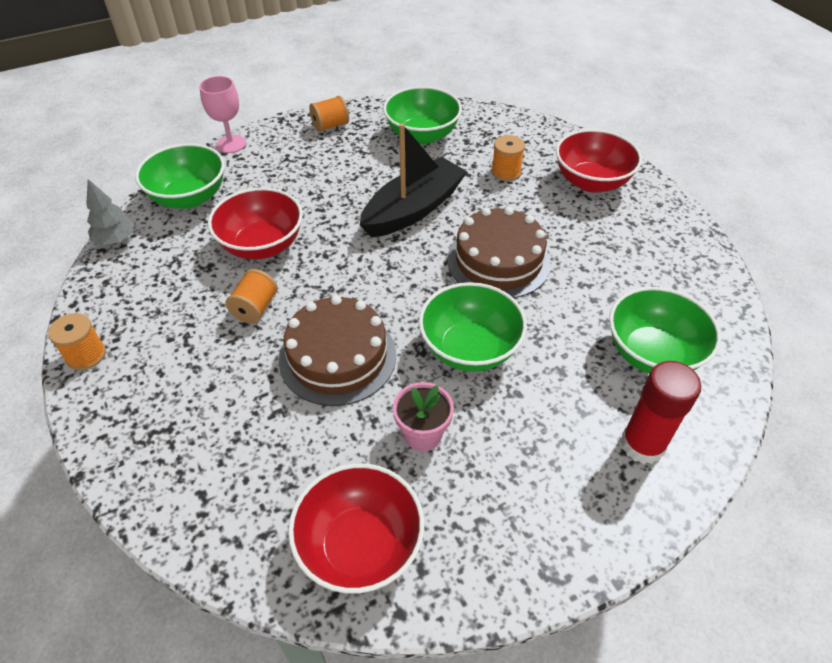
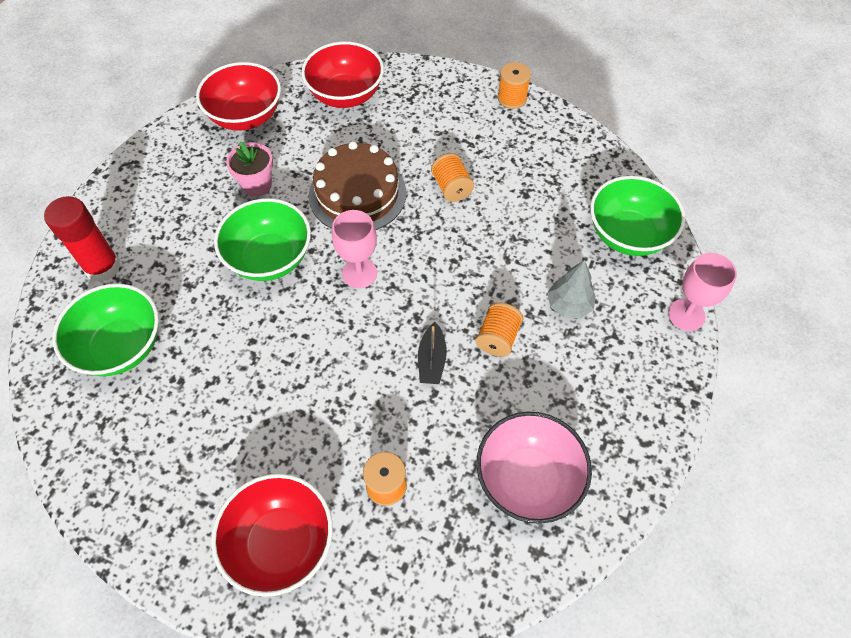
camera: 140 degrees right, 10 degrees up
grey tree [86,179,135,245] -> grey tree moved to [547,260,596,319]
red bowl [208,187,303,260] -> red bowl moved to [301,42,384,108]
orange spool [309,96,349,132] -> orange spool moved to [475,302,524,357]
black boat [360,123,468,238] -> black boat [418,322,447,384], size x0.45
green bowl [383,86,462,145] -> pink bowl [476,412,592,524]
brown cake [447,207,551,298] -> none
none -> pink goblet [332,210,377,288]

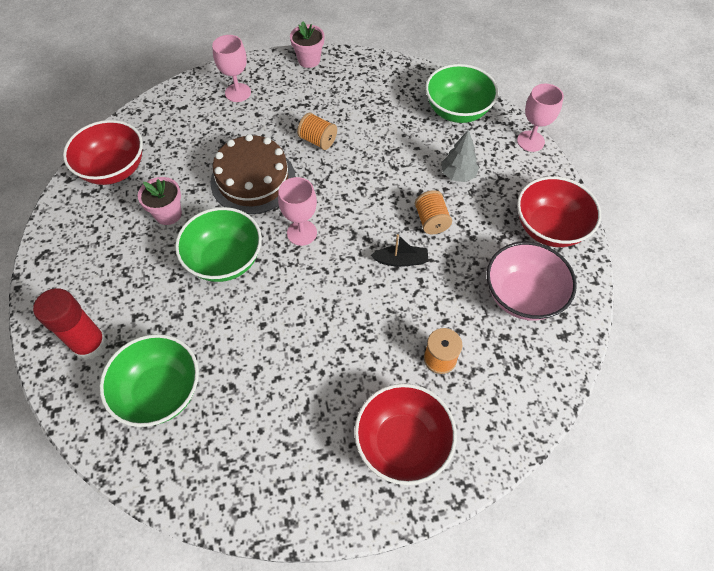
camera: 35 degrees left, 0 degrees up
red bowl [301,42,384,108] -> red bowl moved to [517,176,601,247]
black boat [418,322,447,384] -> black boat turned 60 degrees counterclockwise [371,234,429,267]
orange spool [498,62,531,109] -> pink flower pot [290,21,324,68]
none -> pink goblet [212,35,251,102]

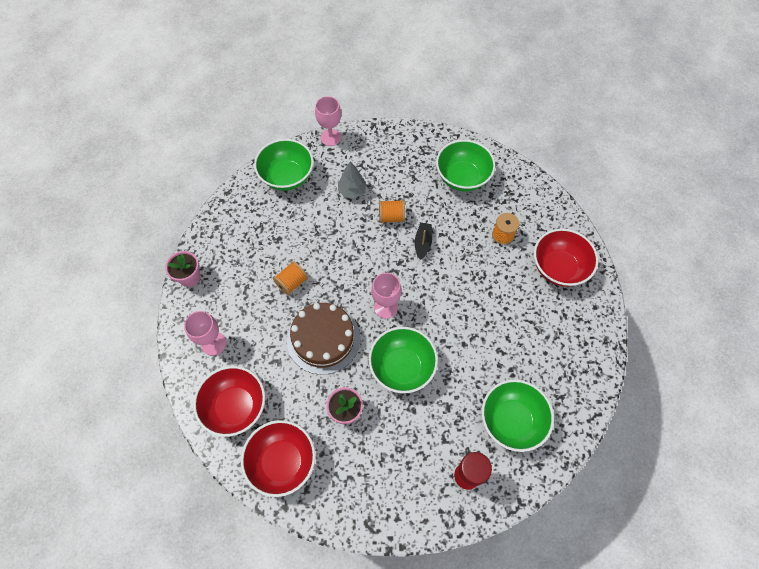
camera: 80 degrees left, 5 degrees up
pink bowl [487,242,577,321] -> green bowl [436,140,496,191]
red bowl [517,176,601,247] -> red bowl moved to [193,366,265,437]

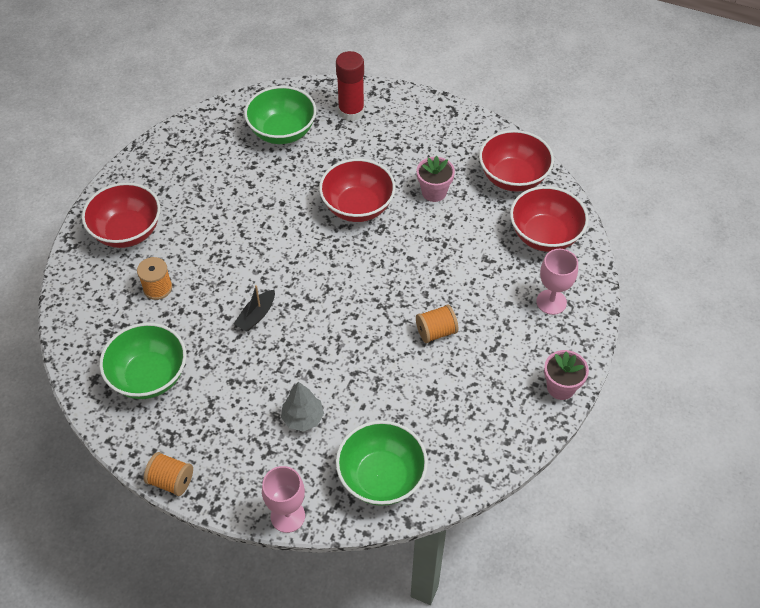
camera: 155 degrees left, 10 degrees down
brown cake [287,303,360,375] -> none
green bowl [369,327,438,393] -> red bowl [319,159,396,222]
pink goblet [371,273,401,319] -> none
orange spool [379,200,405,223] -> orange spool moved to [144,452,193,496]

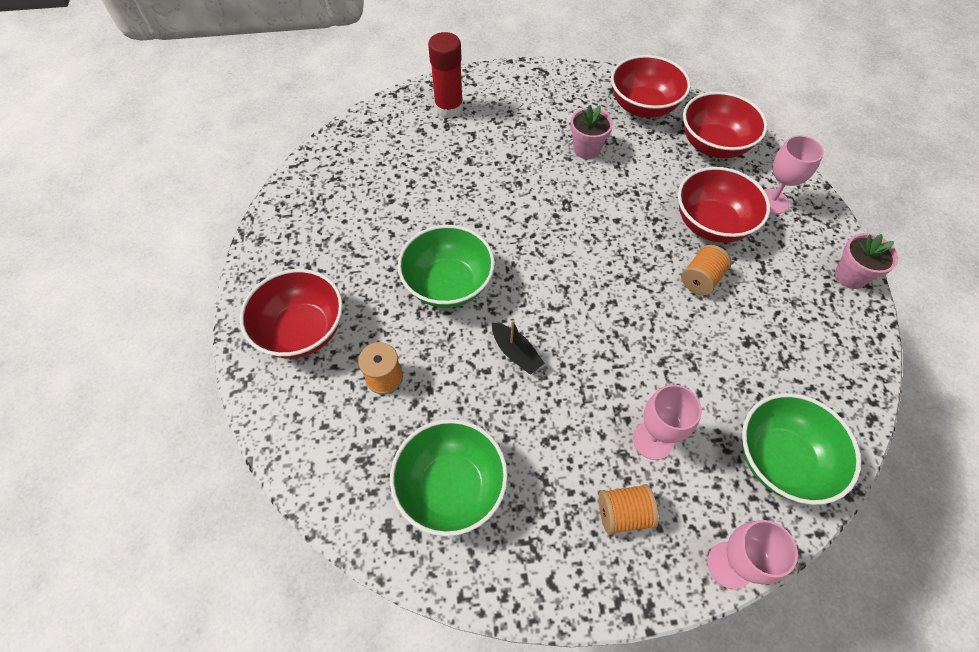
camera: 30 degrees left, 5 degrees up
orange spool [144,452,193,496] -> orange spool moved to [599,484,659,535]
black boat [234,285,275,332] -> black boat turned 45 degrees counterclockwise [492,320,545,374]
green bowl [244,86,316,144] -> green bowl moved to [398,225,495,308]
grey tree [281,382,324,432] -> pink goblet [633,384,702,460]
red bowl [319,159,396,222] -> red bowl moved to [678,167,770,243]

